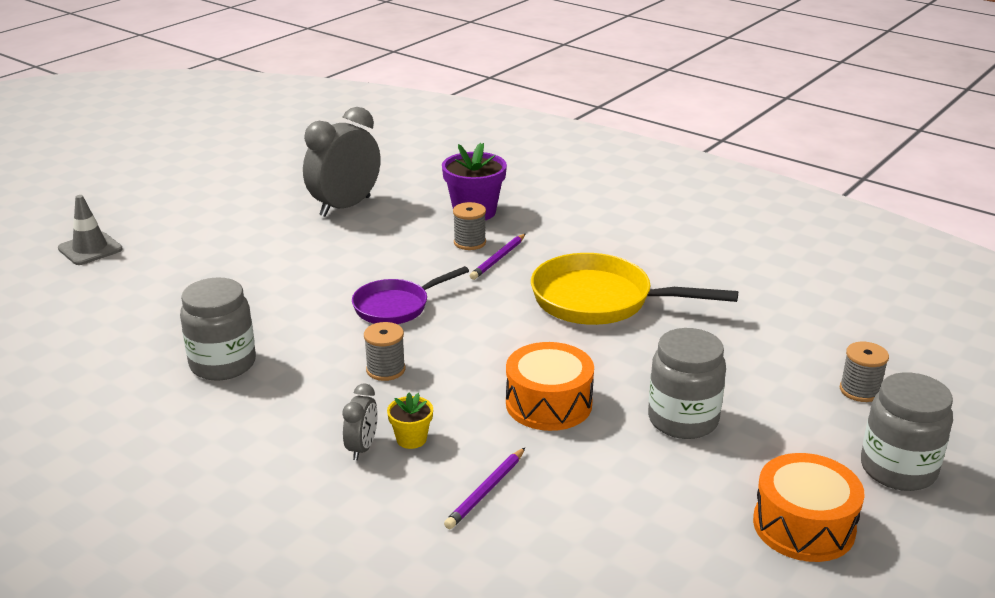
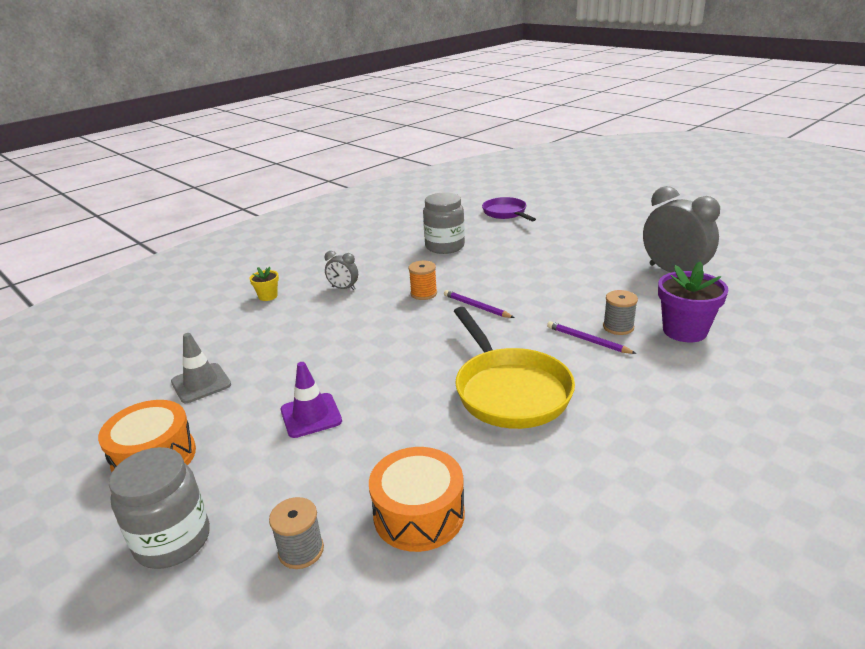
camera: 100 degrees right, 0 degrees up
grey traffic cone [58,195,123,265] -> grey traffic cone moved to [171,333,231,403]
purple pan [352,266,469,324] -> purple pan moved to [482,197,536,221]
grey spool [364,322,405,381] -> orange spool [408,261,437,300]
yellow flower pot [387,393,433,449] -> yellow flower pot moved to [249,267,279,301]
purple pencil [444,448,525,529] -> purple pencil moved to [444,290,515,318]
orange drum [506,342,594,431] -> orange drum moved to [369,447,465,552]
yellow pan [531,253,738,325] -> yellow pan turned 135 degrees clockwise [454,307,575,429]
grey jar [648,328,726,439] -> purple traffic cone [281,362,342,438]

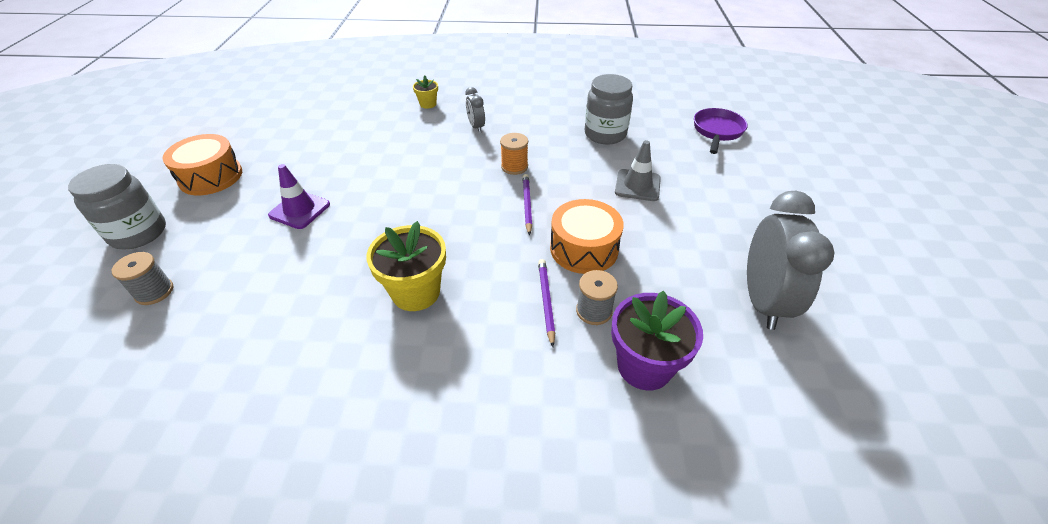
camera: 45 degrees right, 15 degrees up
grey traffic cone [171,333,231,403] -> grey traffic cone moved to [615,140,661,201]
orange drum [369,447,465,552] -> orange drum moved to [550,199,624,274]
yellow pan [454,307,575,429] -> yellow flower pot [366,221,446,311]

